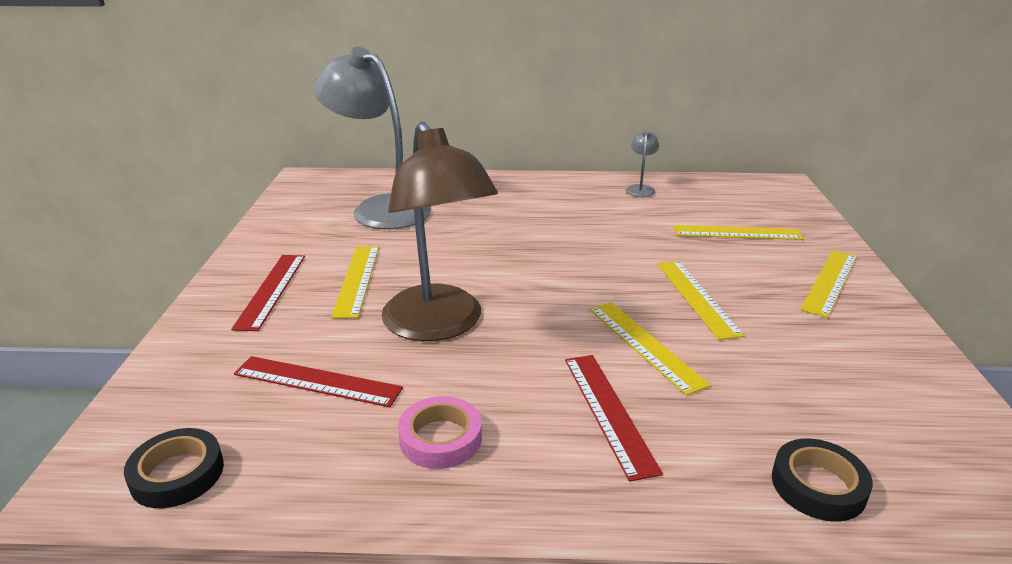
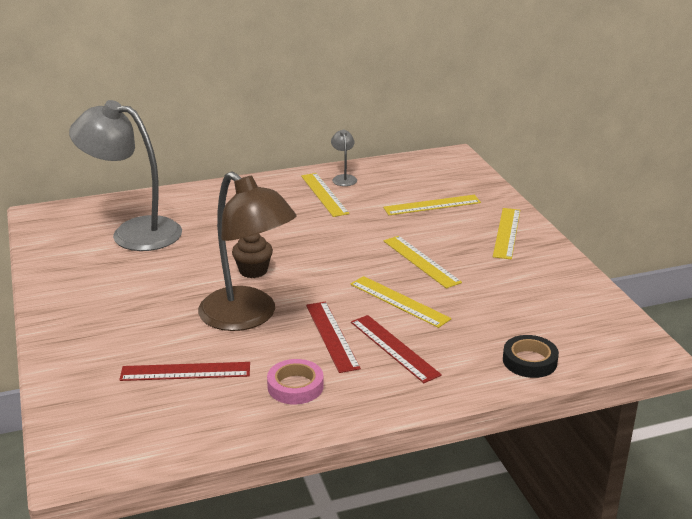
camera: 20 degrees left, 0 degrees up
black tape [124,428,224,508] -> none
red ruler [231,255,305,331] -> red ruler moved to [306,301,361,373]
yellow ruler [331,246,379,319] -> yellow ruler moved to [301,173,349,217]
none -> brown cupcake [232,234,273,278]

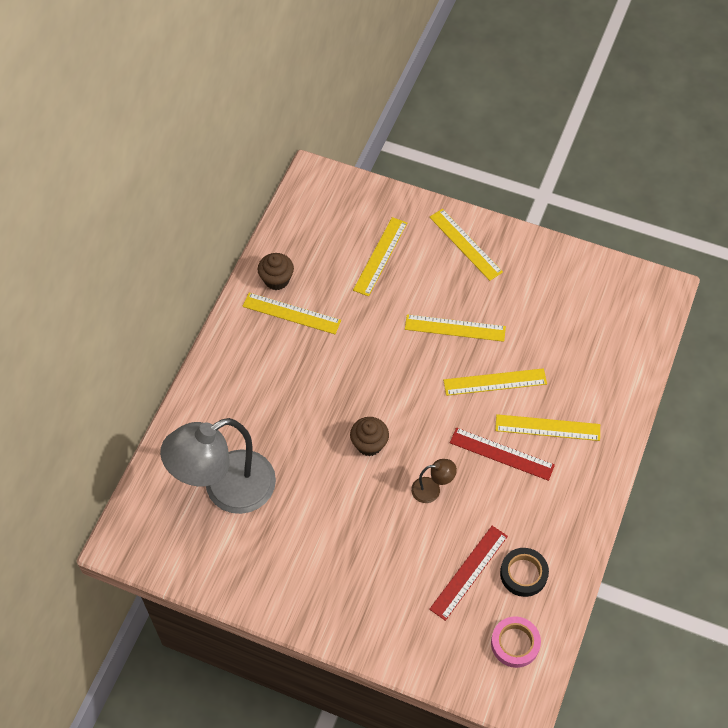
camera: 50 degrees left, 30 degrees up
brown lamp [198,172,297,331] -> brown lamp [411,459,457,503], size x0.41
pink tape [267,359,324,404] -> pink tape moved to [491,616,541,668]
grey lamp [331,130,357,186] -> brown cupcake [258,253,294,290]
red ruler [351,315,442,383] -> yellow ruler [495,414,600,441]
black tape [503,335,559,378] -> black tape moved to [500,548,549,597]

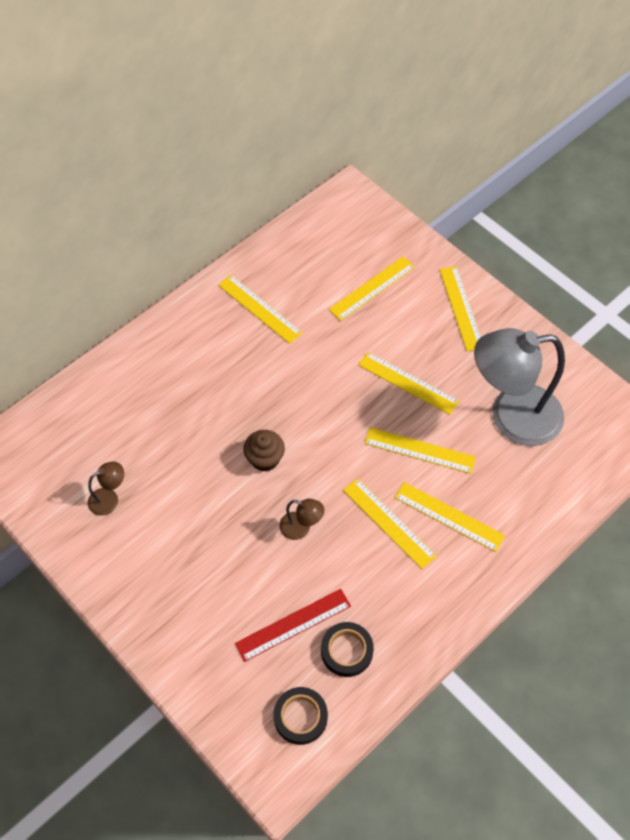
camera: 25 degrees right, 0 degrees up
grey lamp [160,418,276,514] -> grey lamp moved to [474,328,565,446]
brown cupcake [258,253,294,290] -> none
red ruler [450,427,555,481] -> yellow ruler [343,478,437,569]
pink tape [491,616,541,668] -> black tape [274,687,328,745]
none -> brown lamp [88,461,124,516]

